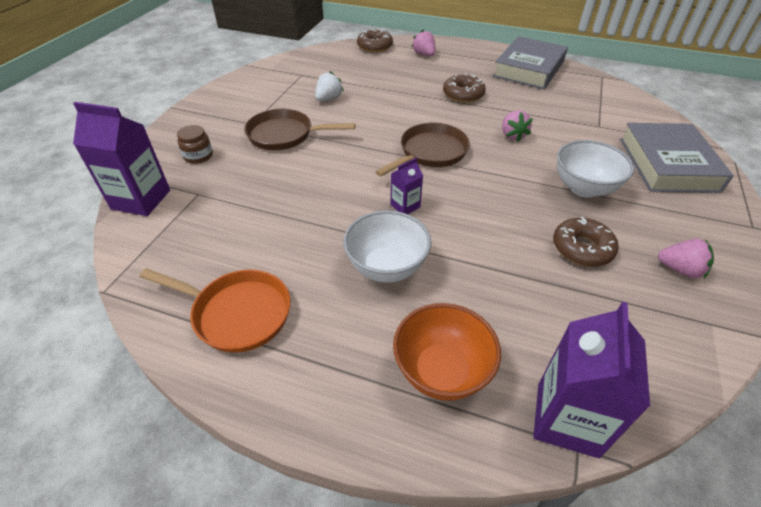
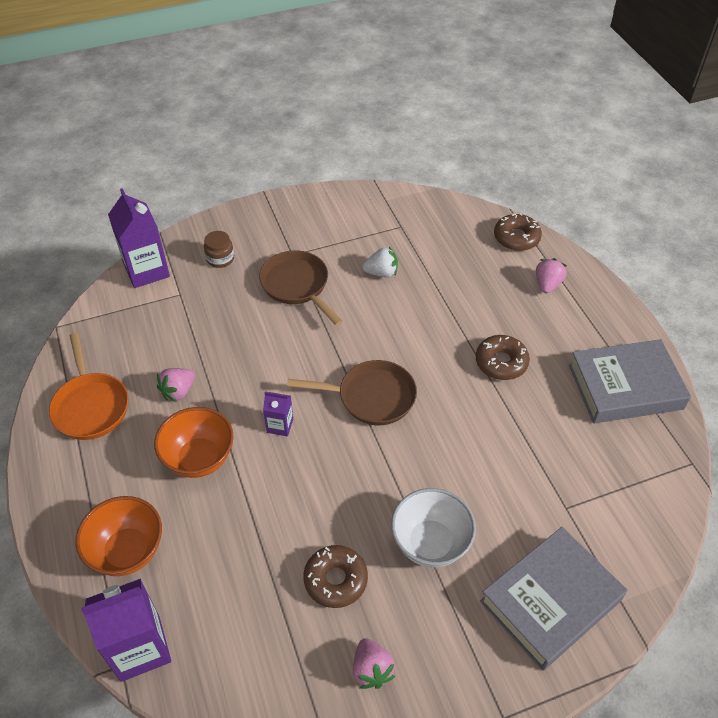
camera: 50 degrees right, 5 degrees up
white bowl [343,210,431,283] -> orange bowl [154,407,234,478]
pink strawberry [502,110,533,142] -> pink strawberry moved to [157,368,195,402]

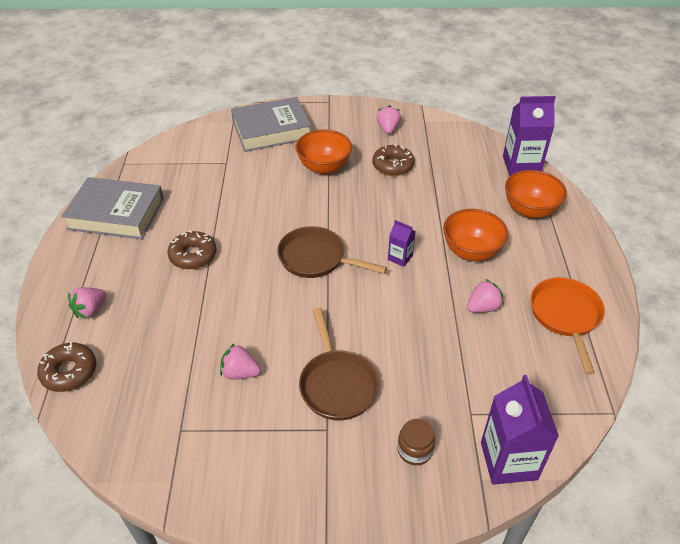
camera: 160 degrees left, 5 degrees down
white strawberry [363,247,398,277] -> pink strawberry [220,343,261,379]
white bowl [391,488,476,567] -> orange bowl [296,130,352,175]

